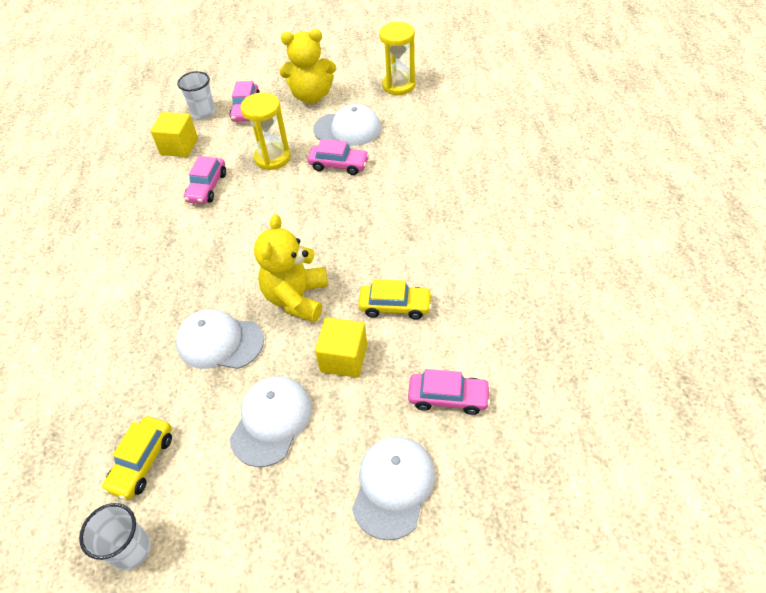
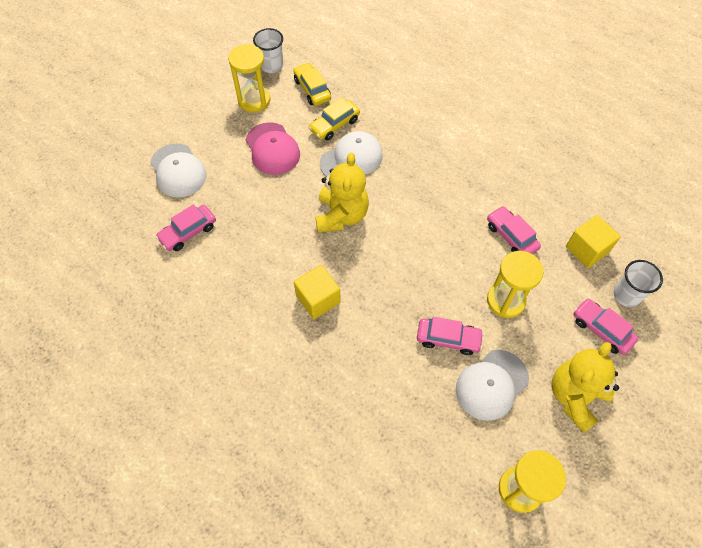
camera: 130 degrees right, 10 degrees up
white cap [230,376,312,467] -> pink cap [246,122,300,175]
yellow teddy bear [254,214,328,322] -> yellow teddy bear turned 45 degrees clockwise [316,153,369,233]
pink car [308,139,369,175] -> pink car turned 135 degrees counterclockwise [417,317,484,355]
yellow cube [315,317,367,378] -> yellow cube moved to [294,265,341,319]
yellow car [358,279,433,320] -> yellow car moved to [308,98,360,140]
none -> yellow hourglass [228,44,270,112]

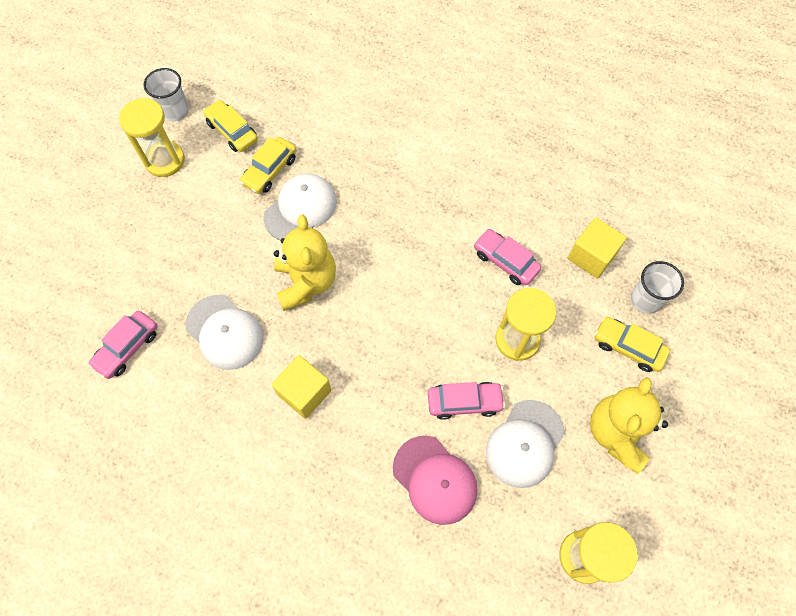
camera: 15 degrees left, 5 degrees up
white cap [150,143,206,198] -> white cap moved to [186,295,264,370]
pink cap [246,122,300,175] -> pink cap moved to [393,436,478,525]
pink car [573,298,638,355] -> yellow car [594,317,670,372]

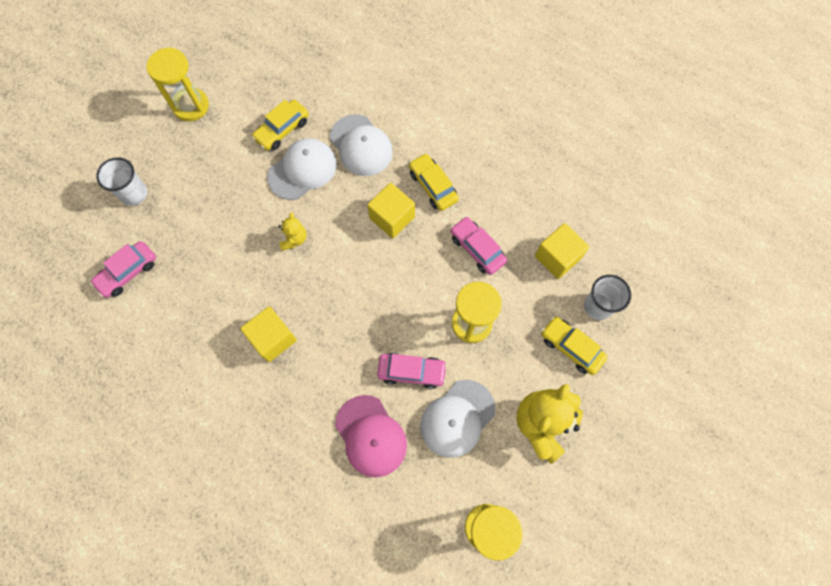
camera: 10 degrees right, 5 degrees up
white cup [143,68,189,122] -> white cup moved to [96,157,147,206]
white cap [186,295,264,370] -> white cap moved to [330,114,393,176]
yellow car [203,100,258,152] -> yellow car moved to [409,153,459,211]
yellow teddy bear [274,215,336,311] -> yellow teddy bear [278,213,307,250], size x0.49
none -> yellow cube [367,183,415,238]

